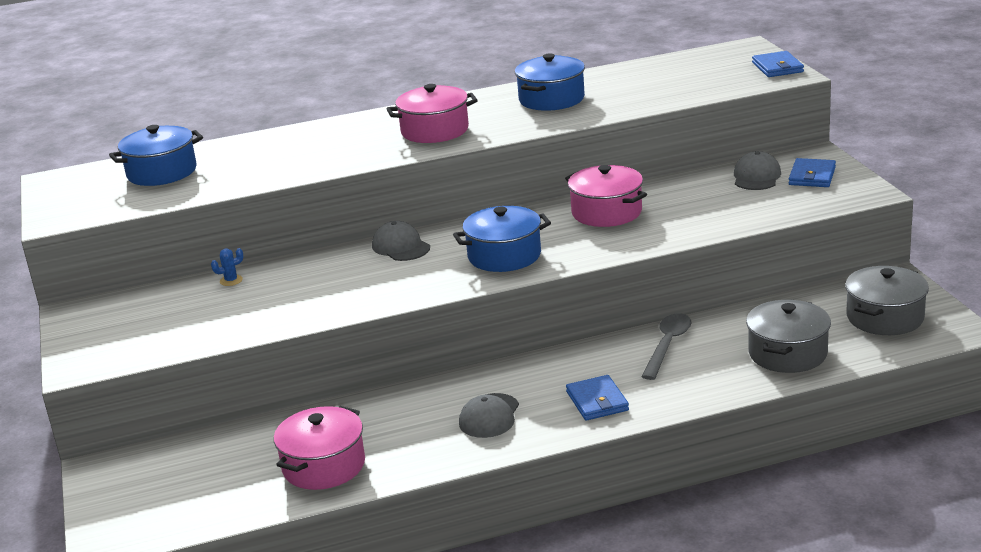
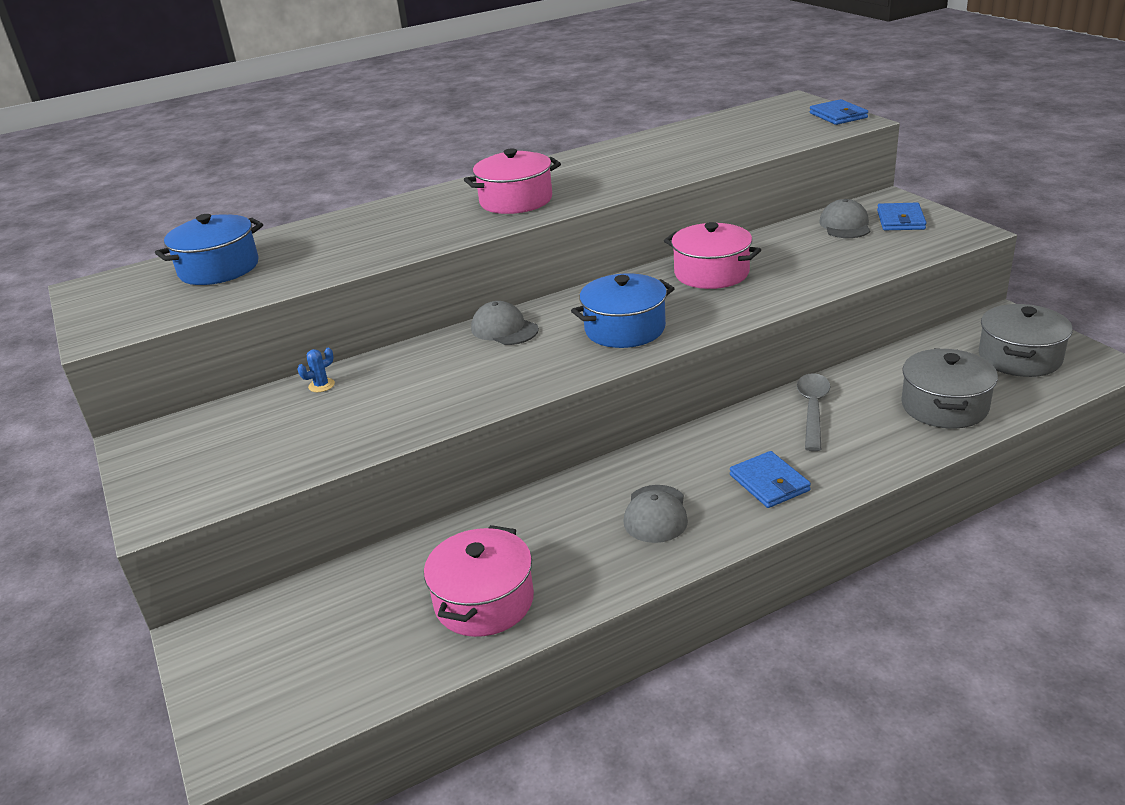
camera: 10 degrees left, 5 degrees up
blue pot [515,53,585,111] -> none

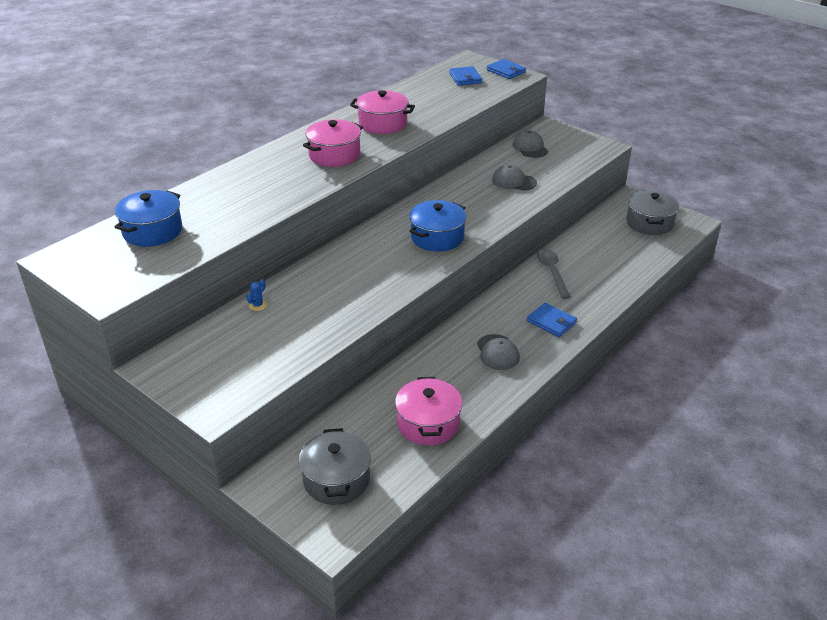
camera: 25 degrees left, 5 degrees up
grey cap [471,301,539,345] -> grey cap moved to [492,165,537,191]
pink pot [664,222,761,289] -> pink pot moved to [350,90,415,134]
blue wallet [877,203,926,230] -> blue wallet moved to [449,66,482,86]
grey pot [901,348,998,429] -> grey pot moved to [299,428,371,505]

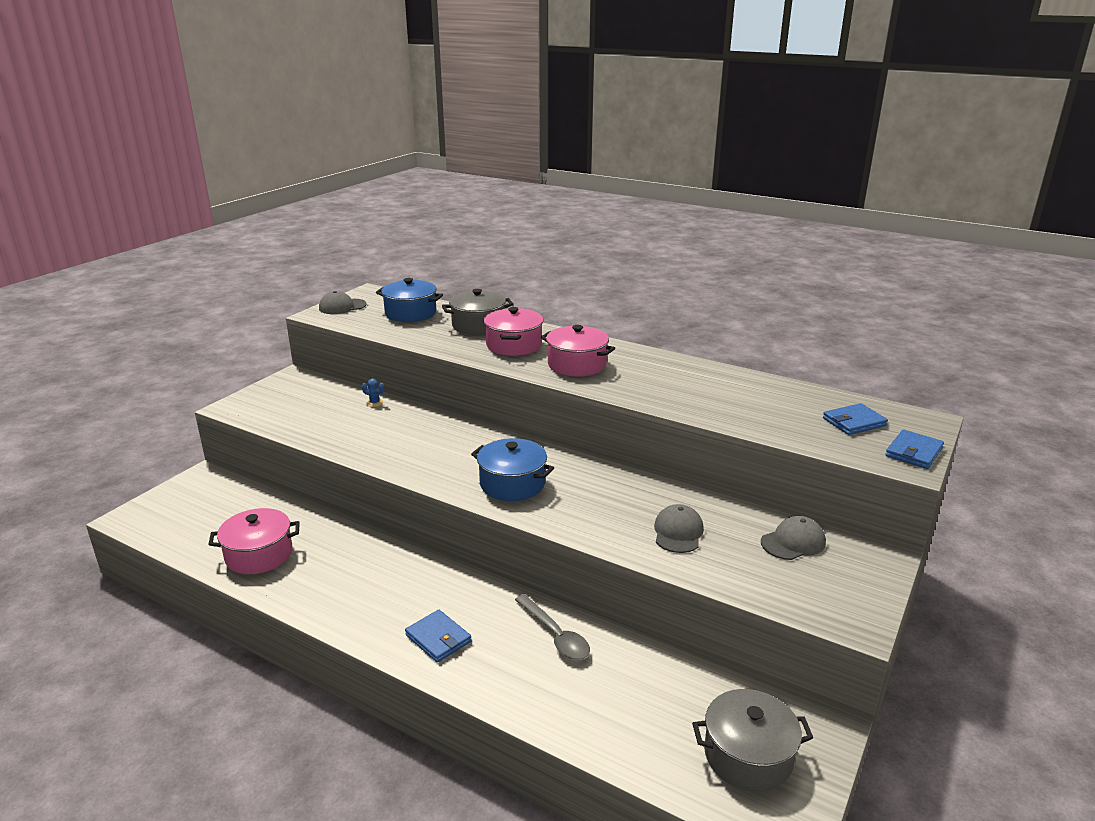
camera: 80 degrees right, 10 degrees down
grey pot [299,428,371,505] -> grey pot moved to [442,289,513,335]
pink pot [350,90,415,134] -> pink pot moved to [484,307,544,356]
grey cap [477,334,520,370] -> grey cap moved to [319,291,367,314]
blue wallet [527,303,577,337] -> blue wallet turned 75 degrees counterclockwise [405,610,472,663]
grey spoon [537,249,571,299] -> grey spoon turned 75 degrees clockwise [515,594,590,660]

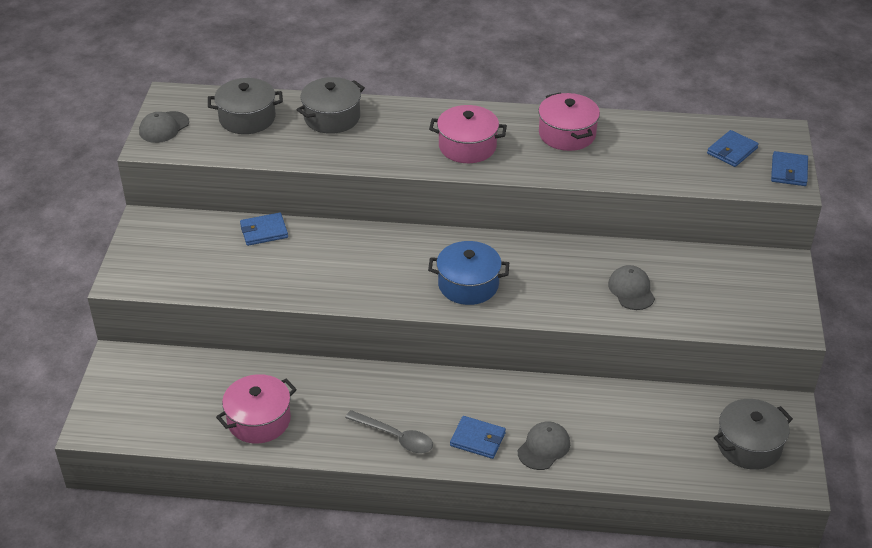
camera: 25 degrees left, 15 degrees up
blue cactus [362,379,384,407] -> blue wallet [240,213,288,246]
blue pot [376,278,443,322] -> grey pot [208,78,283,134]
pink pot [484,307,544,356] -> pink pot moved to [538,92,600,151]
grey spoon [515,594,590,660] -> grey spoon moved to [345,410,433,453]
grey cap [761,516,826,560] -> grey cap moved to [518,421,570,470]

